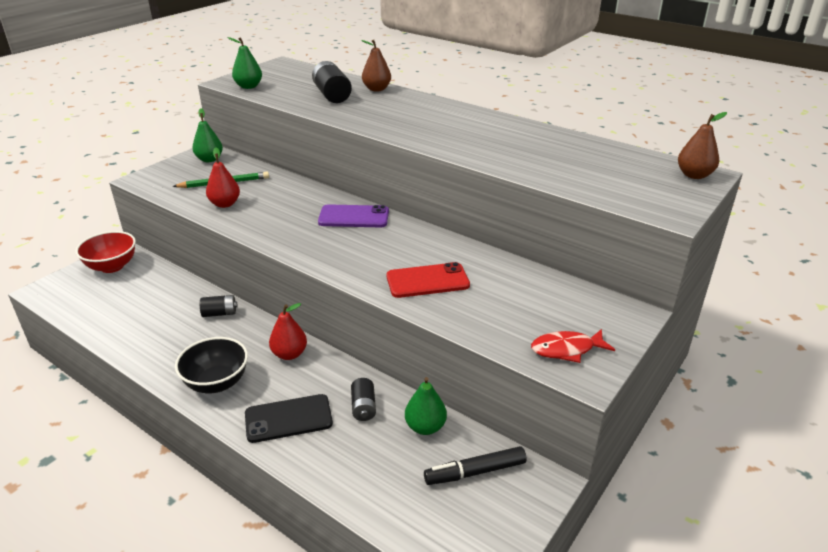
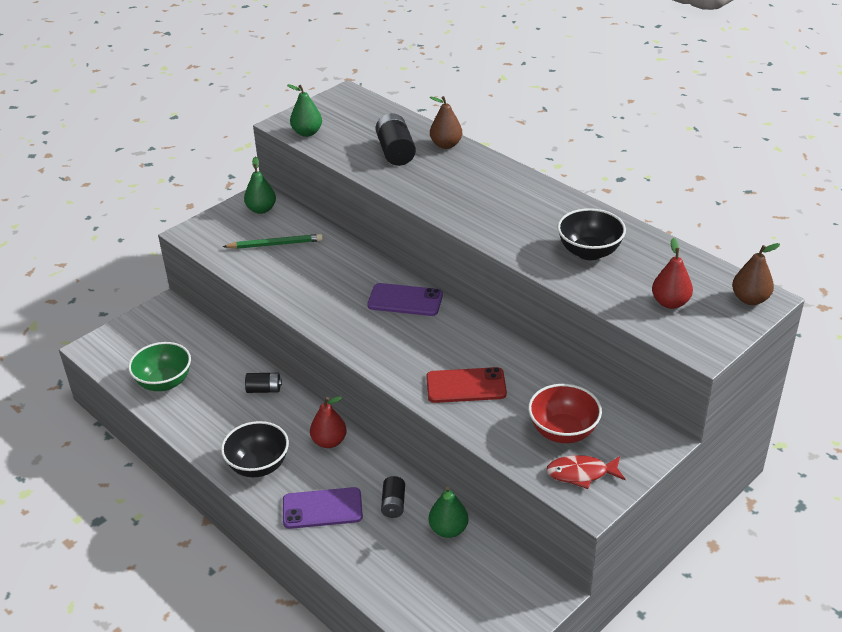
camera: 10 degrees right, 5 degrees up
red bowl [75,231,136,273] -> red bowl moved to [528,384,602,443]
red pear [206,147,240,208] -> red pear moved to [652,238,693,309]
black phone [245,394,333,443] -> purple phone [283,487,363,529]
black marker [424,446,527,485] -> none
none -> green bowl [128,342,191,391]
none -> black bowl [557,208,626,260]

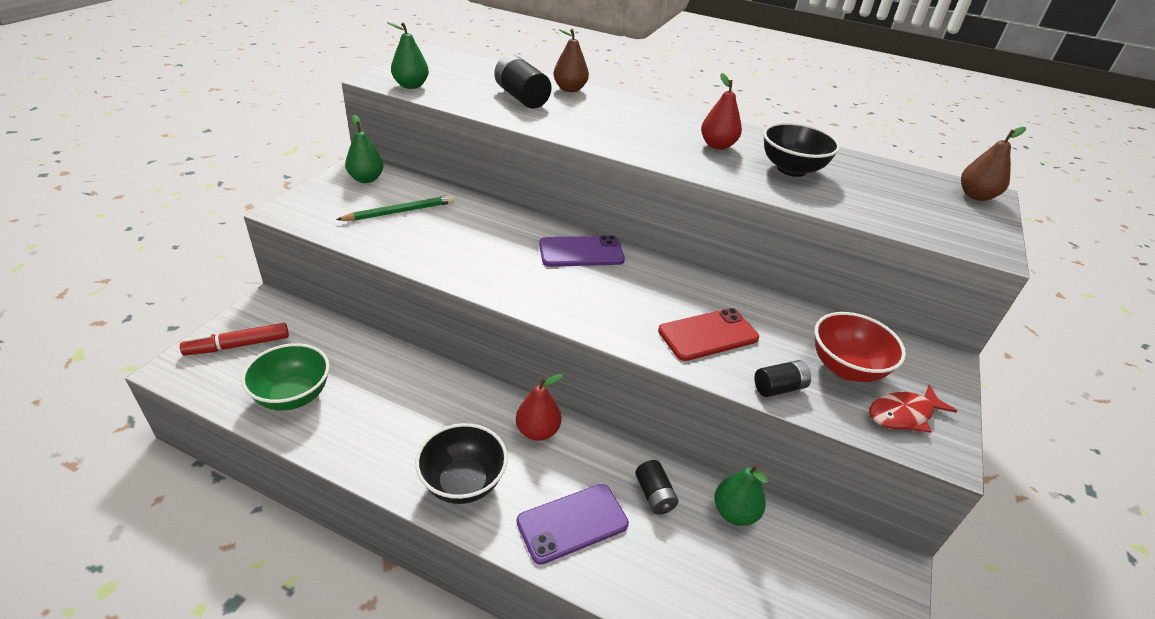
camera: 25 degrees left, 0 degrees up
black battery [245,373,282,393] -> black battery moved to [754,360,811,397]
red pear [652,238,693,309] -> red pear moved to [701,73,742,150]
none -> red marker [180,323,289,355]

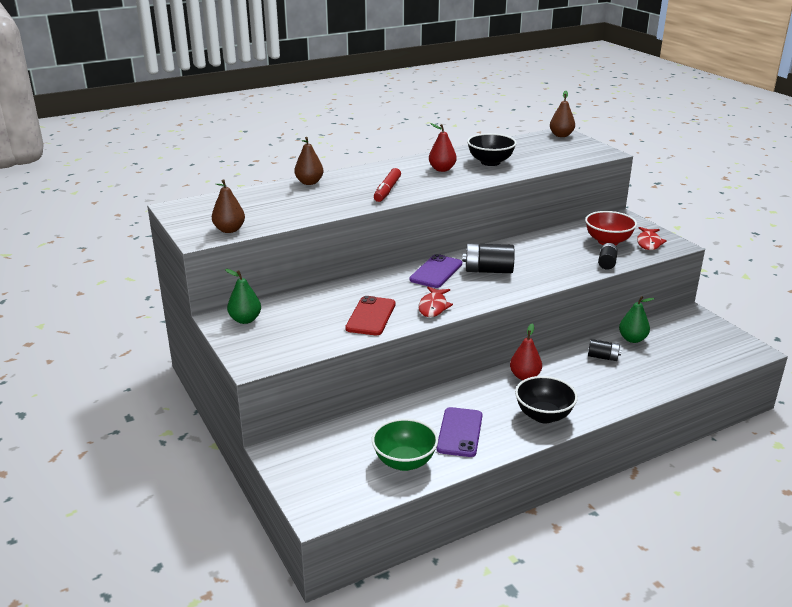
camera: 50 degrees left, 10 degrees down
red marker [180,323,289,355] -> red marker moved to [374,168,401,202]
green pencil [336,195,454,221] -> none
green pear [387,22,429,89] -> brown pear [212,179,245,233]
black battery [494,54,551,109] -> black battery moved to [462,243,515,273]
purple phone [517,484,629,565] -> purple phone moved to [437,407,483,457]
red phone [658,308,759,361] -> red phone moved to [345,296,395,335]
none -> red fish [418,287,453,317]

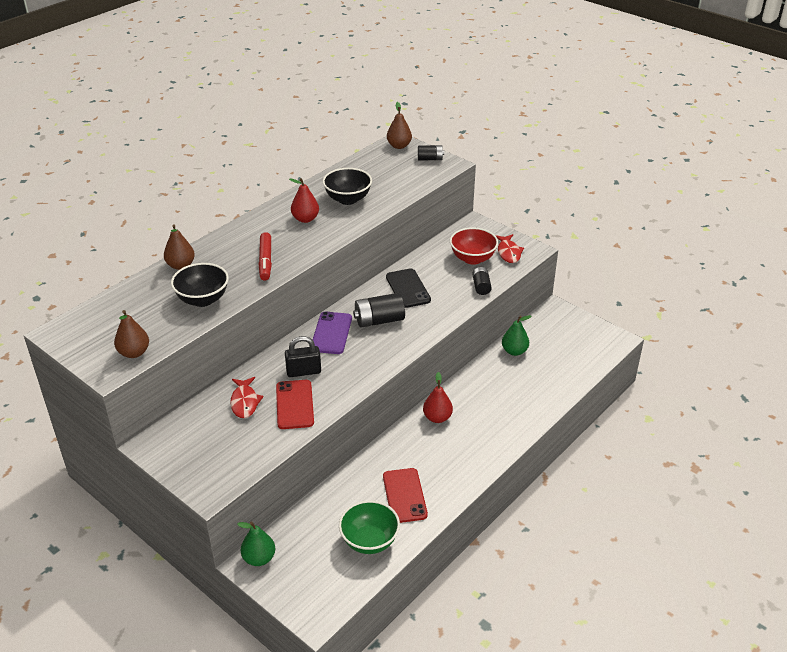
camera: 20 degrees left, 10 degrees up
green pear [225,269,261,324] -> green pear moved to [237,521,275,566]
red fish [418,287,453,317] -> red fish moved to [230,377,264,418]
purple phone [437,407,483,457] -> red phone [383,468,428,523]
black bowl [515,376,578,423] -> black bowl moved to [171,263,229,307]
black battery [588,339,622,361] -> black battery moved to [418,145,444,160]
none -> black padlock [285,336,321,377]
none -> black phone [386,268,431,308]

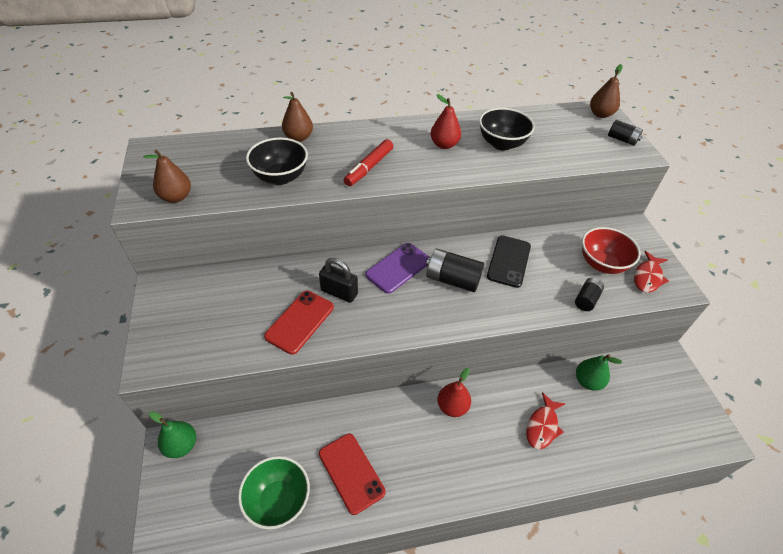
camera: 35 degrees right, 10 degrees up
red fish [230,377,264,418] -> red fish moved to [526,392,565,449]
red phone [383,468,428,523] -> red phone turned 60 degrees counterclockwise [319,434,386,515]

